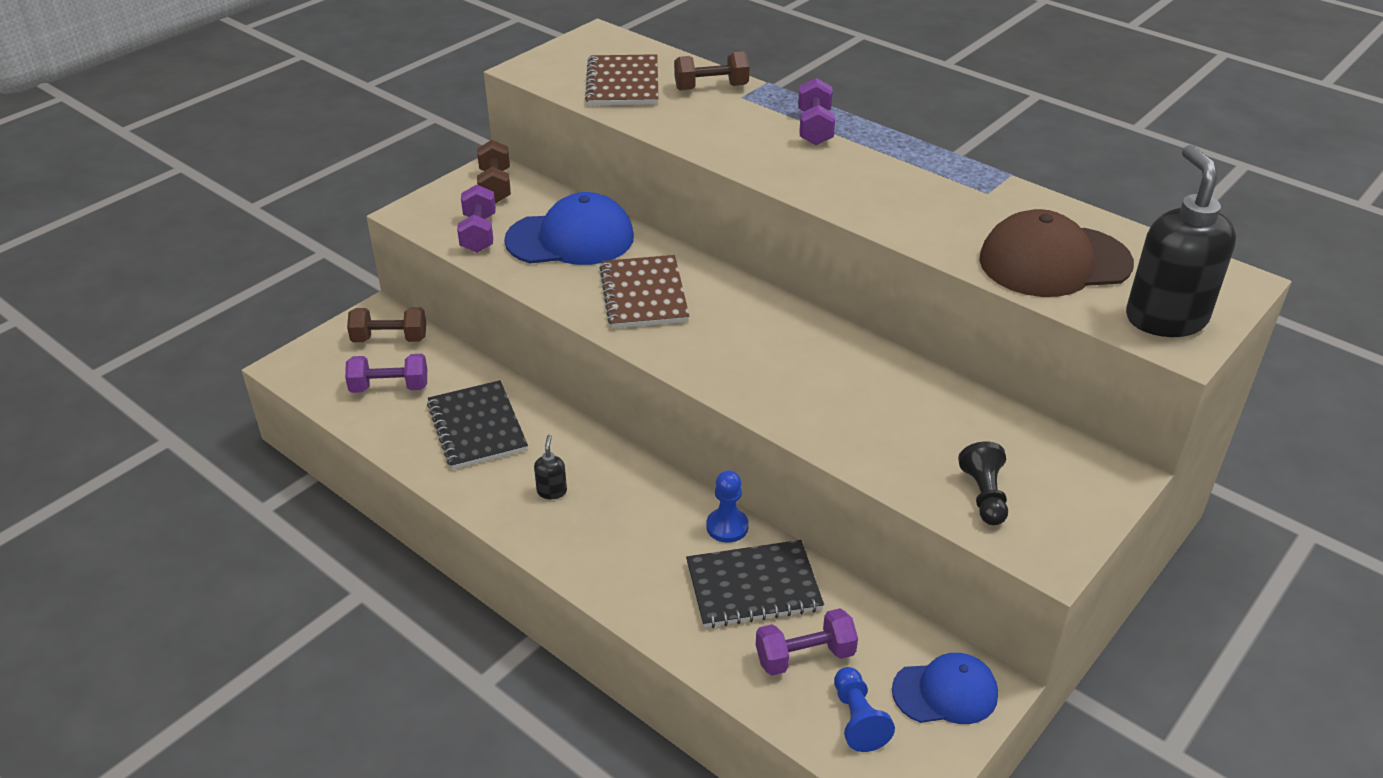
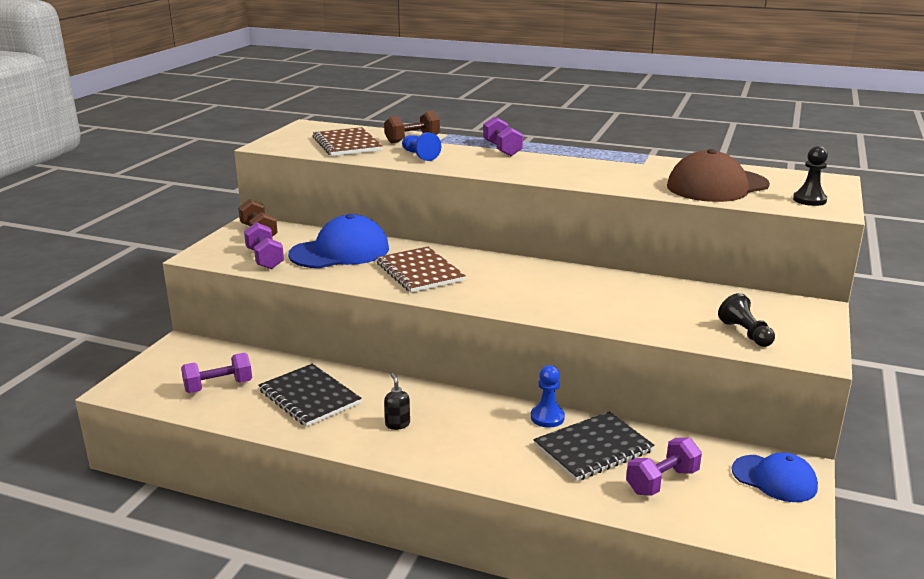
camera: 20 degrees left, 15 degrees down
brown dumbbell [347,308,426,342] -> none
blue pawn [834,667,895,752] -> blue pawn moved to [402,132,441,161]
blue cap [892,653,998,724] -> blue cap turned 60 degrees clockwise [732,453,818,502]
black soap dispenser [1126,145,1236,337] -> black pawn [793,146,828,206]

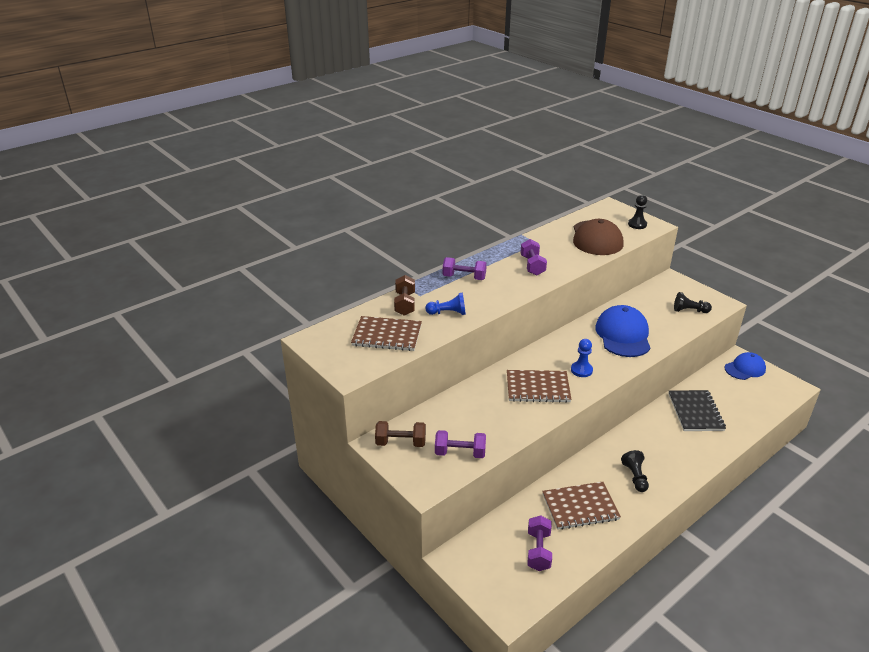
camera: 60 degrees left, 10 degrees up
black notebook [258,364,361,427] -> brown notebook [542,482,621,530]
blue cap [288,214,389,268] -> blue cap moved to [595,305,650,357]
black soap dispenser [384,373,410,430] -> black pawn [621,450,649,492]
blue pawn [531,365,565,428] -> blue pawn moved to [571,339,593,377]
purple dumbbell [626,438,702,496] -> purple dumbbell moved to [520,239,547,276]

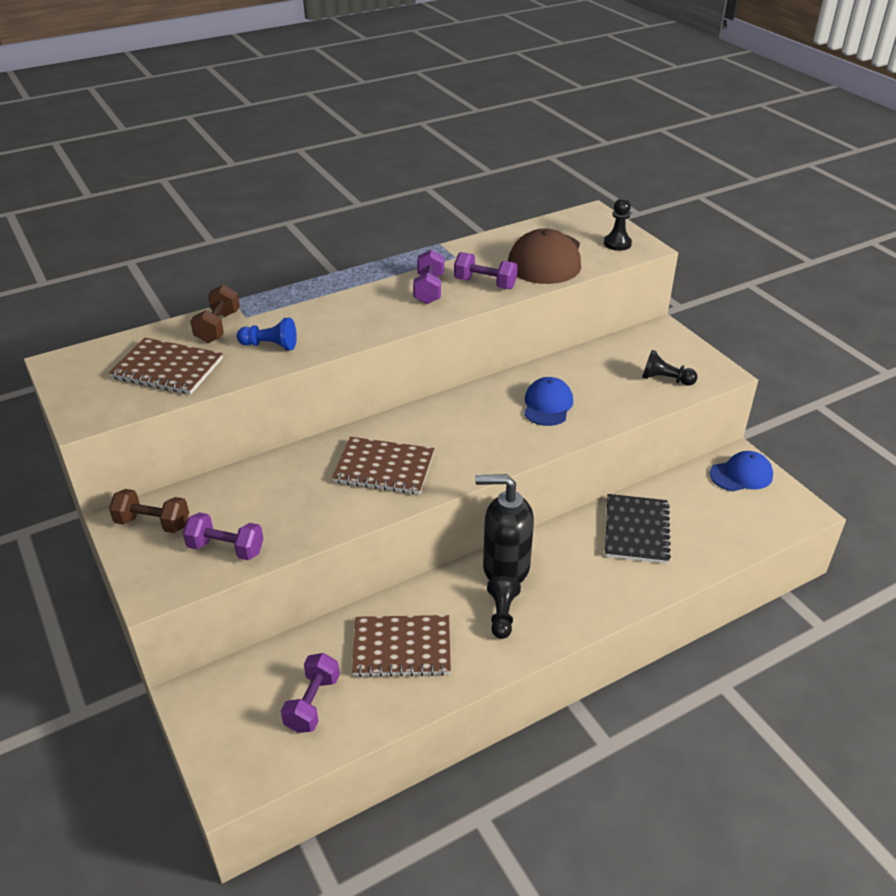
camera: 10 degrees right, 5 degrees up
purple dumbbell [443,257,487,280] -> purple dumbbell moved to [454,252,518,289]
blue pawn [571,339,593,377] -> none
blue cap [595,305,650,357] -> blue cap [524,377,573,426], size x0.63
none -> black soap dispenser [475,474,534,583]

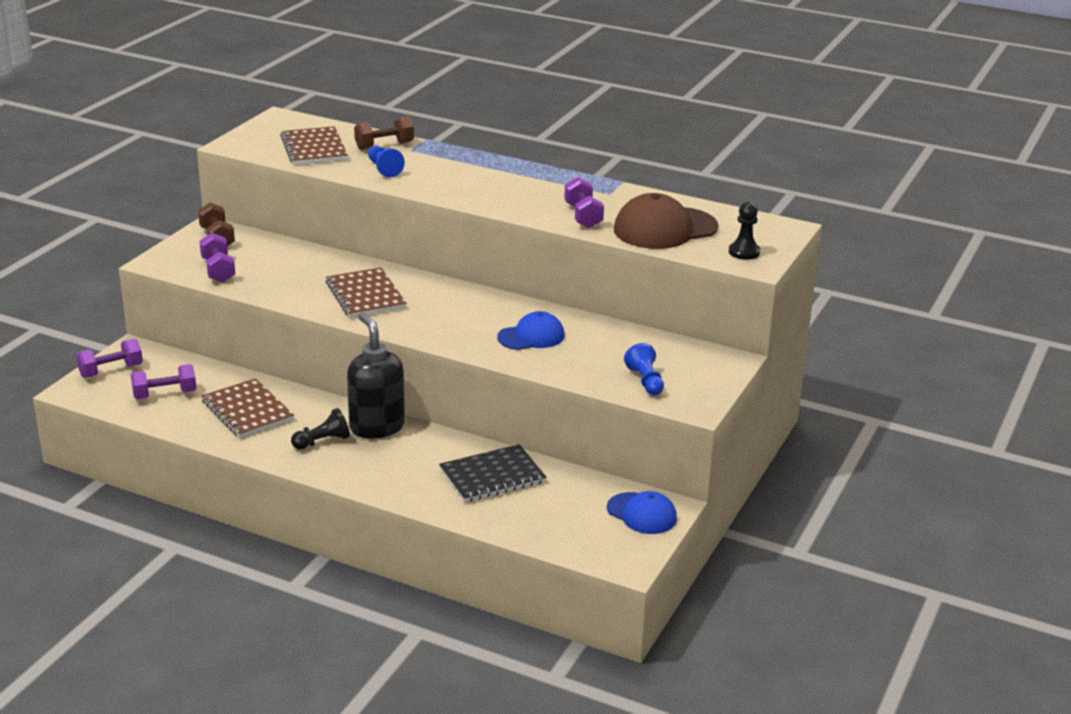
camera: 55 degrees right, 10 degrees down
purple dumbbell [413,250,444,304] -> purple dumbbell moved to [76,338,143,378]
black pawn [642,350,698,386] -> blue pawn [624,343,664,395]

